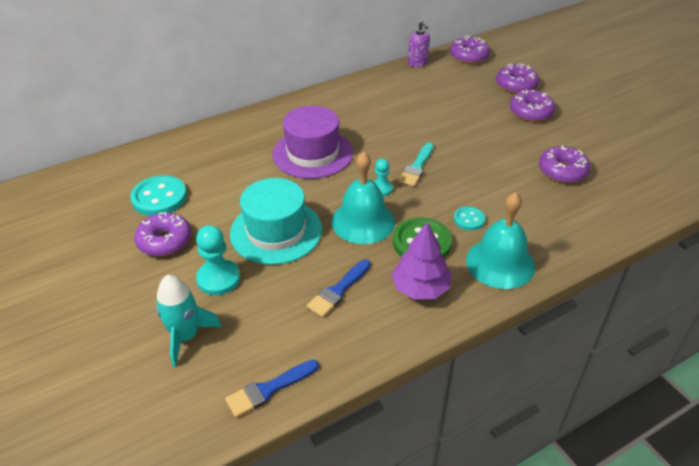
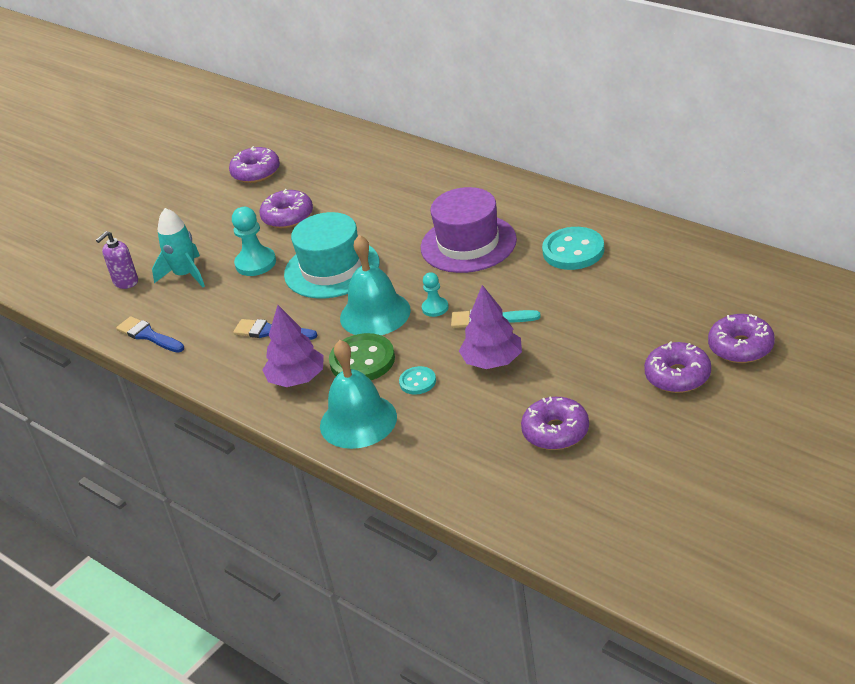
camera: 75 degrees right, 5 degrees down
turquoise button [130,175,187,216] -> turquoise button moved to [542,227,604,270]
purple soap dispenser [408,21,430,67] -> purple soap dispenser moved to [96,231,138,289]
purple donut [450,36,490,64] -> purple donut moved to [229,146,280,183]
none -> purple tree [459,285,522,369]

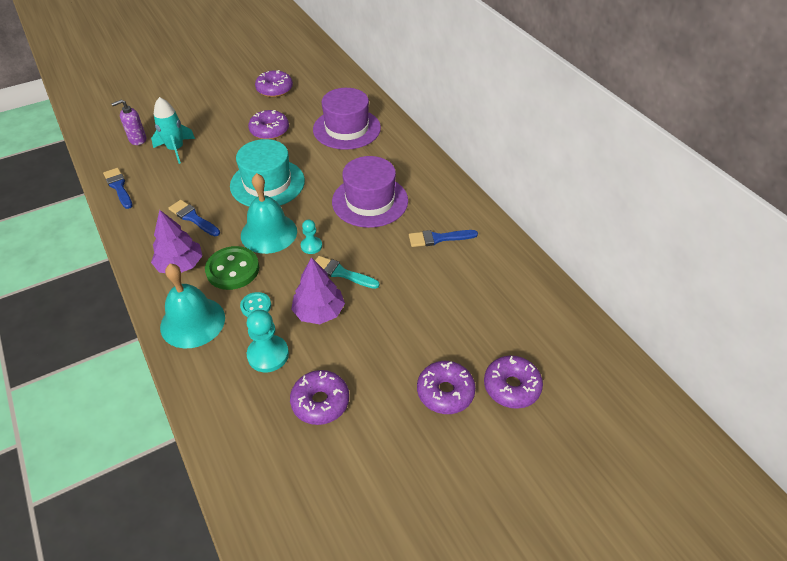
camera: 15 degrees right, 10 degrees up
turquoise pawn [232,207,276,276] -> turquoise pawn moved to [247,310,289,372]
turquoise button [542,227,604,270] -> blue brush [409,230,478,247]
none -> purple hat [313,88,381,150]

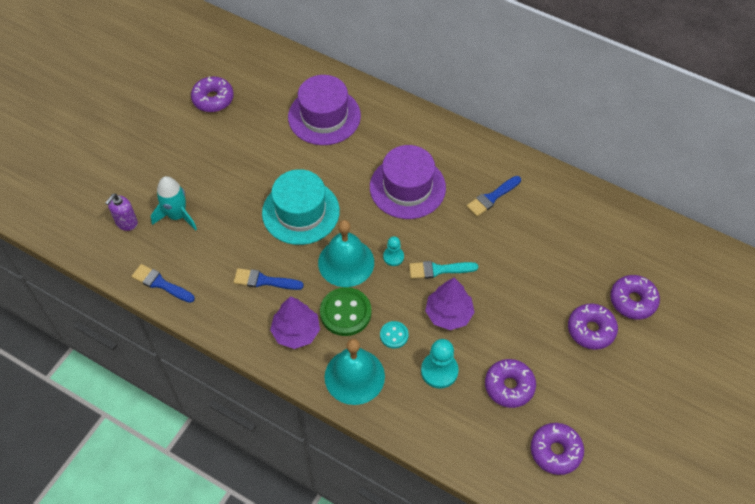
camera: 30 degrees left, 10 degrees up
purple donut [248,110,289,140] -> purple donut moved to [531,423,584,475]

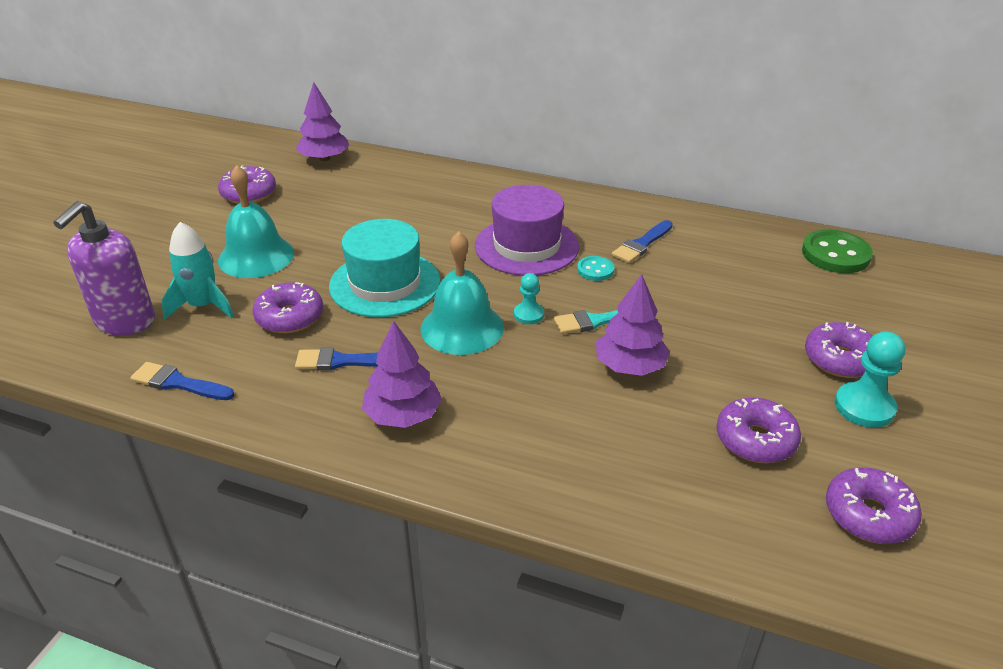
camera: 10 degrees left, 20 degrees down
purple soap dispenser [105,194,138,231] -> purple soap dispenser [53,201,155,336], size x1.76
purple hat [288,75,361,145] -> none
green button [320,287,371,336] -> green button moved to [802,230,873,273]
turquoise bell [325,339,385,405] -> turquoise bell moved to [218,165,294,278]
turquoise button [380,321,409,348] -> turquoise button moved to [577,256,614,281]
turquoise pawn [421,339,459,389] -> turquoise pawn moved to [834,331,905,428]
purple donut [610,275,660,319] -> purple donut moved to [253,282,323,333]
none -> purple tree [296,82,350,161]

